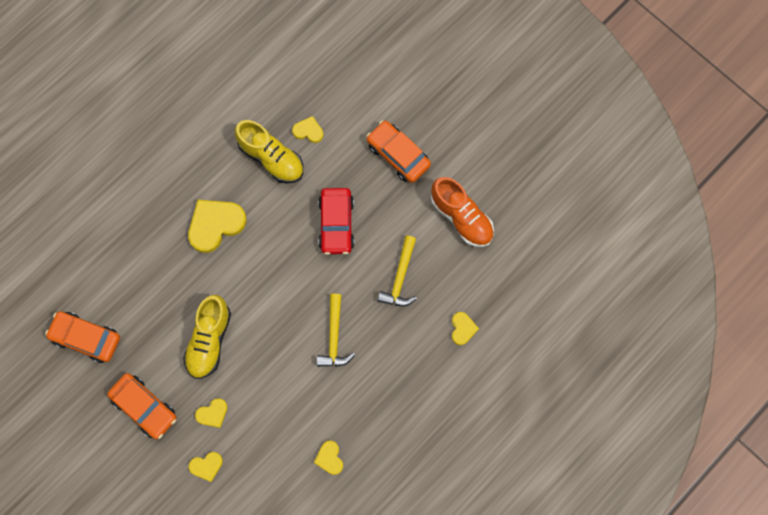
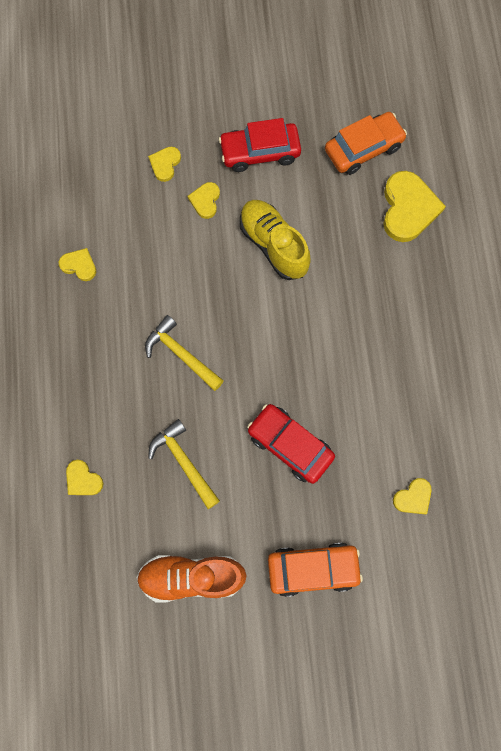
camera: 130 degrees right, 0 degrees up
orange car [107,373,177,439] -> red car [219,118,301,172]
yellow heart [188,200,247,253] -> yellow heart moved to [383,171,446,242]
yellow shoe [235,120,303,184] -> none

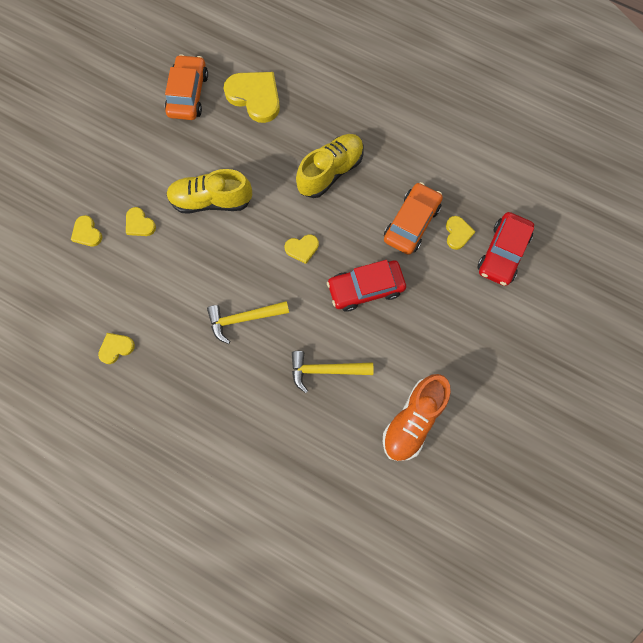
camera: 55 degrees left, 0 degrees up
yellow heart [66,460,103,495] -> yellow heart moved to [284,235,319,264]
red car [219,118,301,172] -> red car moved to [477,212,534,286]
orange car [268,543,363,597] -> orange car moved to [384,182,443,255]
none -> yellow shoe [296,134,364,198]

